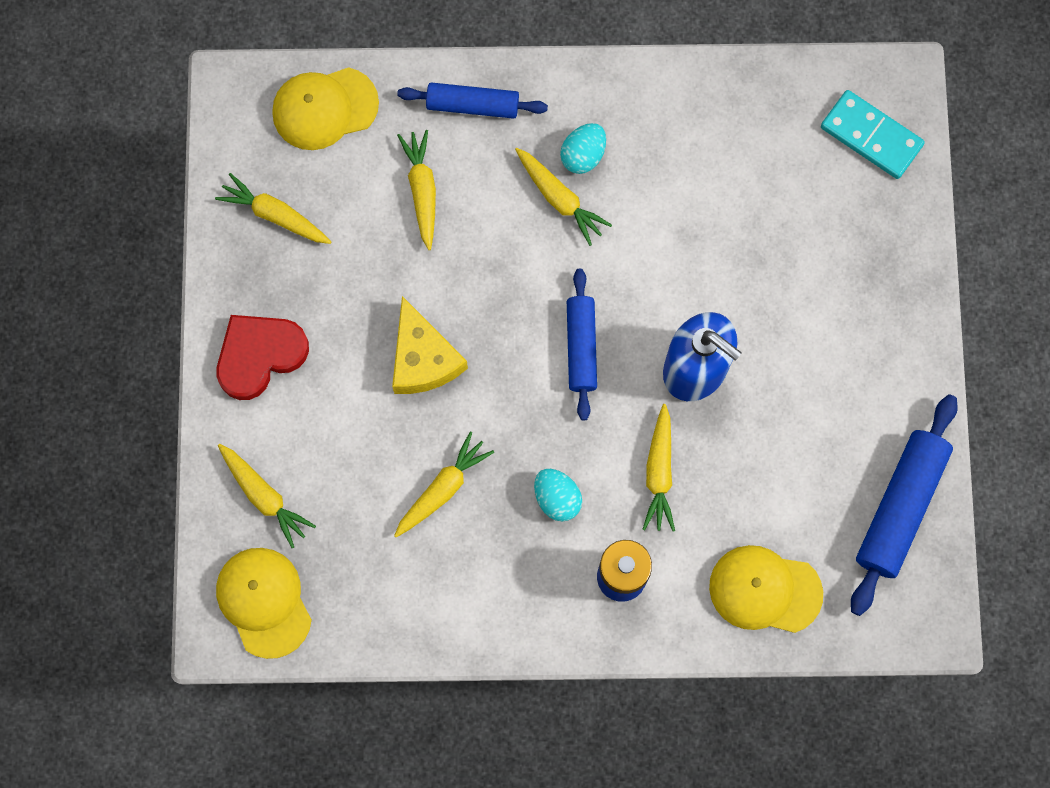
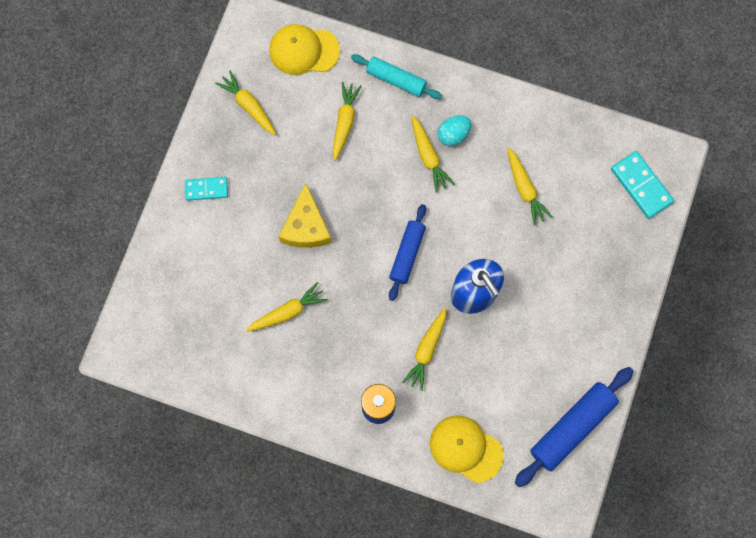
camera: 20 degrees right, 0 degrees up
yellow cap [216,548,312,659] -> none
red heart [217,315,309,400] -> turquoise domino [185,177,228,201]
yellow carrot [218,444,316,548] -> yellow carrot moved to [508,148,553,226]
blue rolling pin [397,82,548,119] -> turquoise rolling pin [351,54,442,99]
turquoise egg [534,469,582,521] -> none

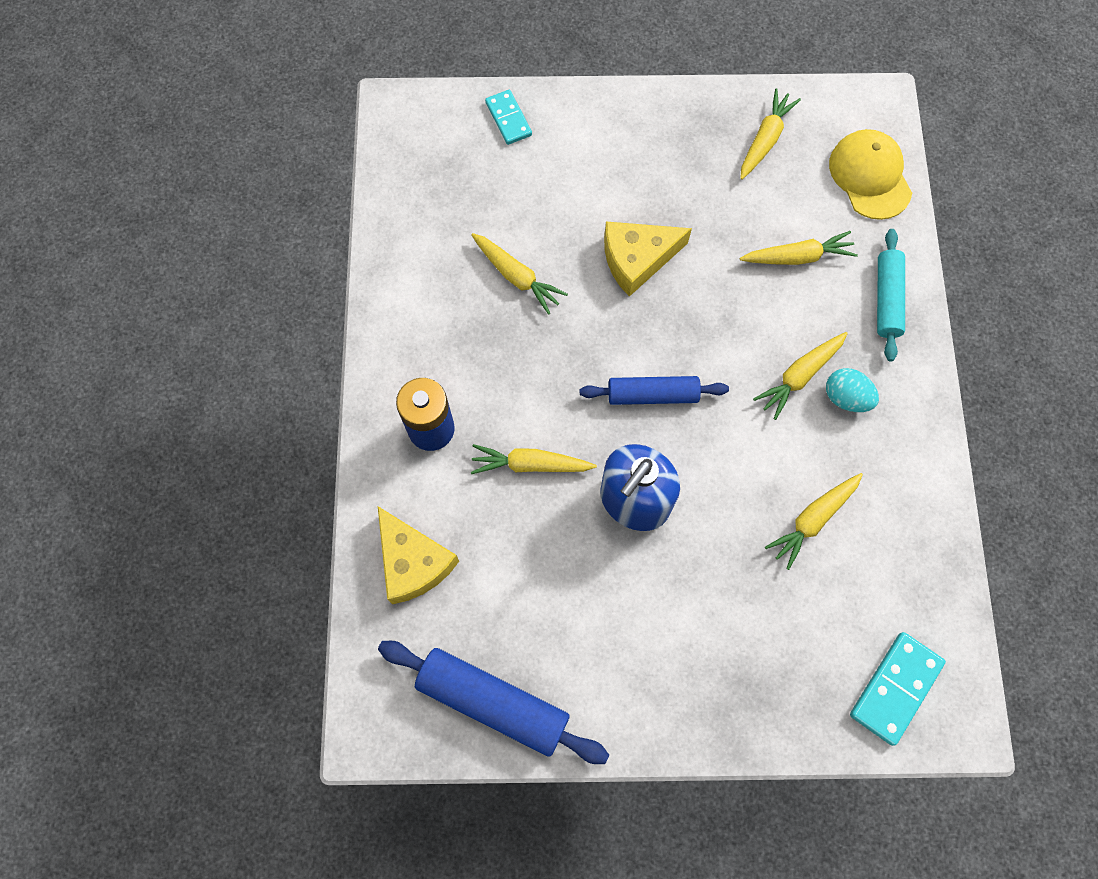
camera: 70 degrees right, 5 degrees down
turquoise domino [185,177,228,201] -> turquoise domino moved to [485,90,532,145]
yellow cap [430,415,504,483] -> yellow cheese [378,506,459,604]

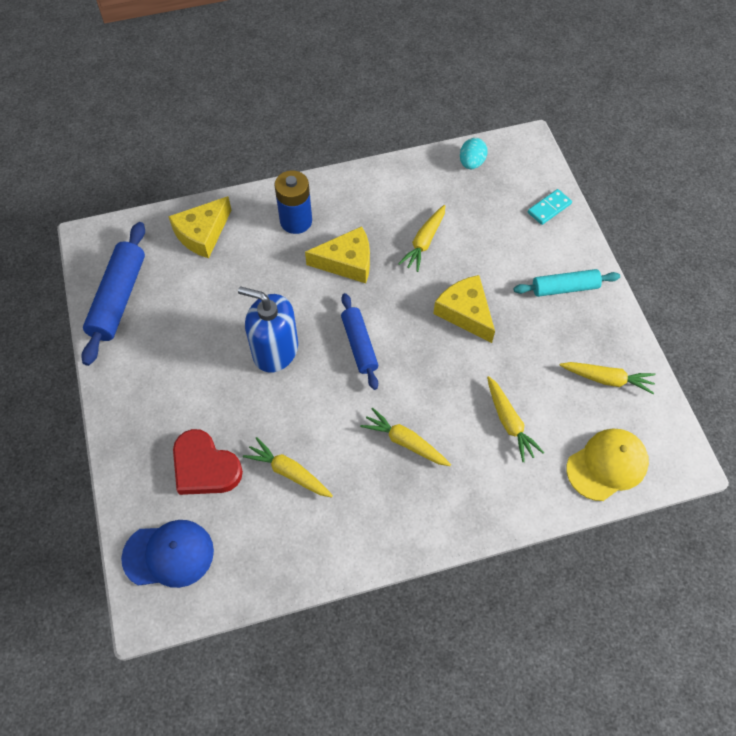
camera: 75 degrees right, 10 degrees down
yellow carrot [471,444,597,474] -> none
turquoise egg [826,368,879,412] -> turquoise egg moved to [460,138,488,169]
turquoise domino [850,632,946,746] -> blue cap [121,520,214,588]
turquoise rolling pin [877,229,905,361] -> turquoise rolling pin moved to [514,269,620,297]
none -> red heart [173,429,243,495]
none -> yellow cheese [305,226,370,283]

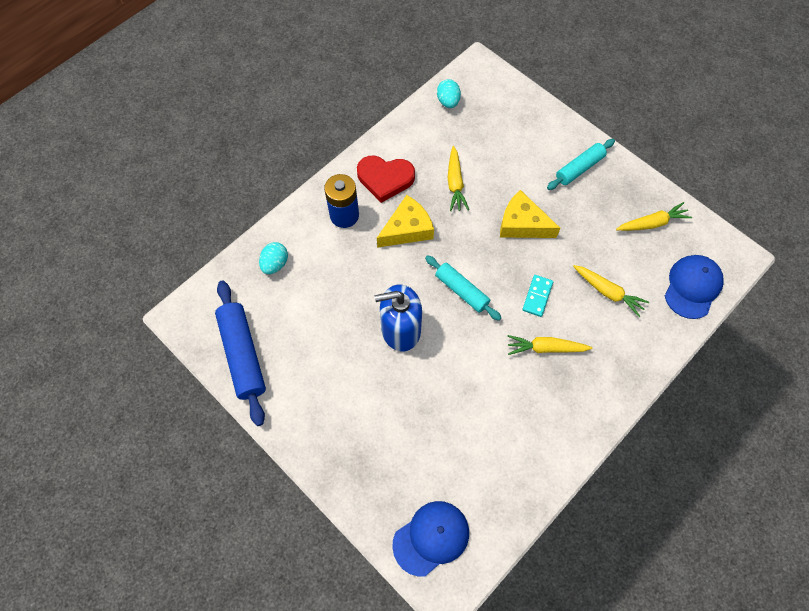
camera: 30 degrees left, 5 degrees up
yellow cheese [168,196,231,258] -> turquoise egg [259,242,288,274]
red heart [173,429,243,495] -> red heart moved to [357,156,415,203]
yellow carrot [243,437,333,497] -> none
blue rolling pin [341,293,378,390] -> turquoise rolling pin [425,255,501,321]
turquoise domino [528,189,572,225] -> turquoise domino moved to [522,275,553,317]
yellow cap [567,429,649,501] -> blue cap [665,255,724,319]

